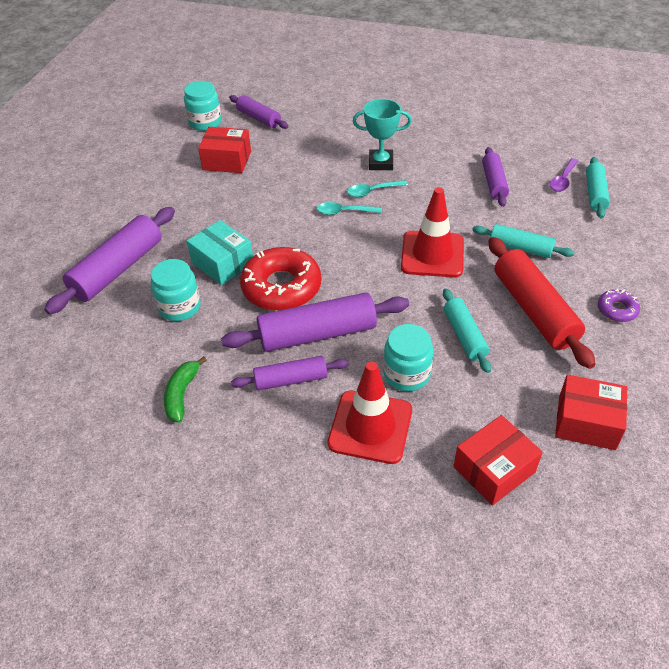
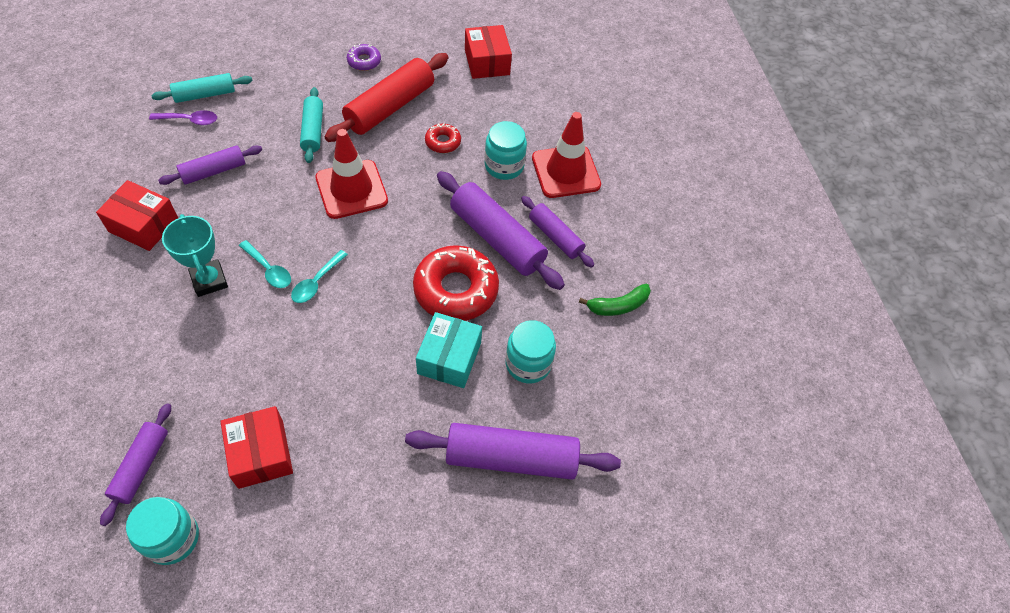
camera: 125 degrees left, 10 degrees up
turquoise spoon [317,202,382,215] -> turquoise spoon turned 60 degrees clockwise [291,250,348,303]
turquoise rolling pin [443,289,491,373] -> red donut [425,123,461,153]
red box [453,415,543,506] -> red box moved to [96,180,178,251]

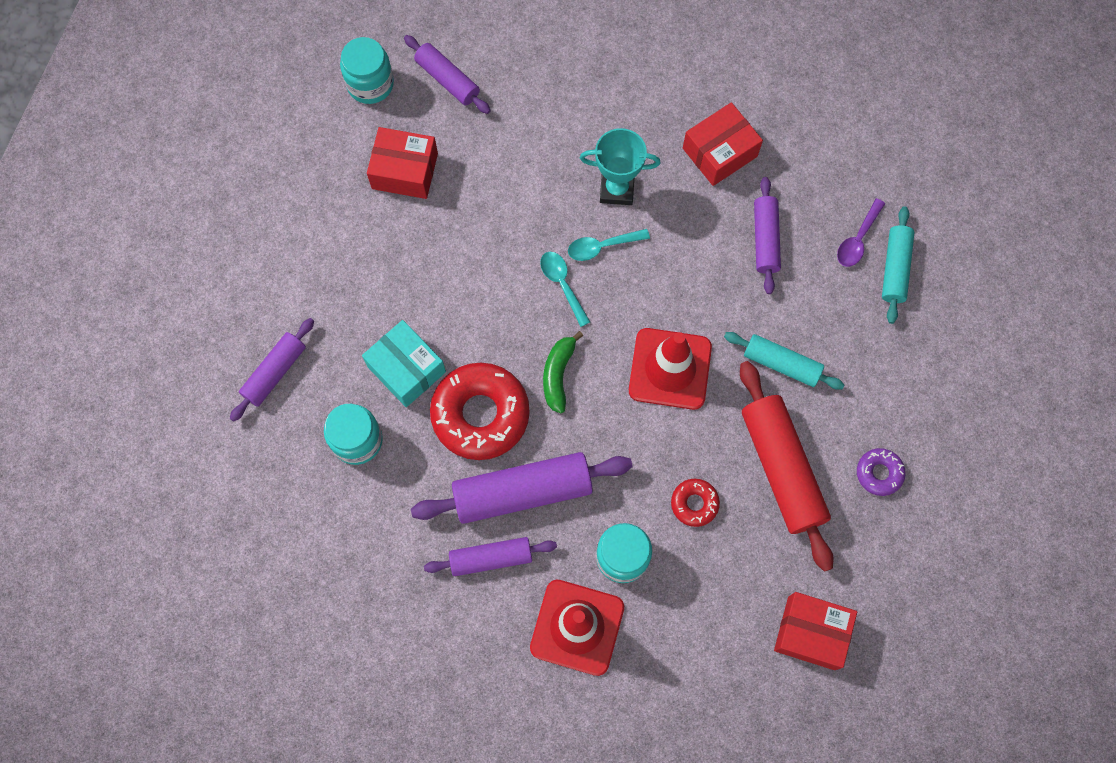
camera: 125 degrees right, 15 degrees up
purple rolling pin [405,423,621,480] -> purple rolling pin [230,318,314,422], size x0.59
green banana [579,284,651,316] -> green banana moved to [543,331,583,414]

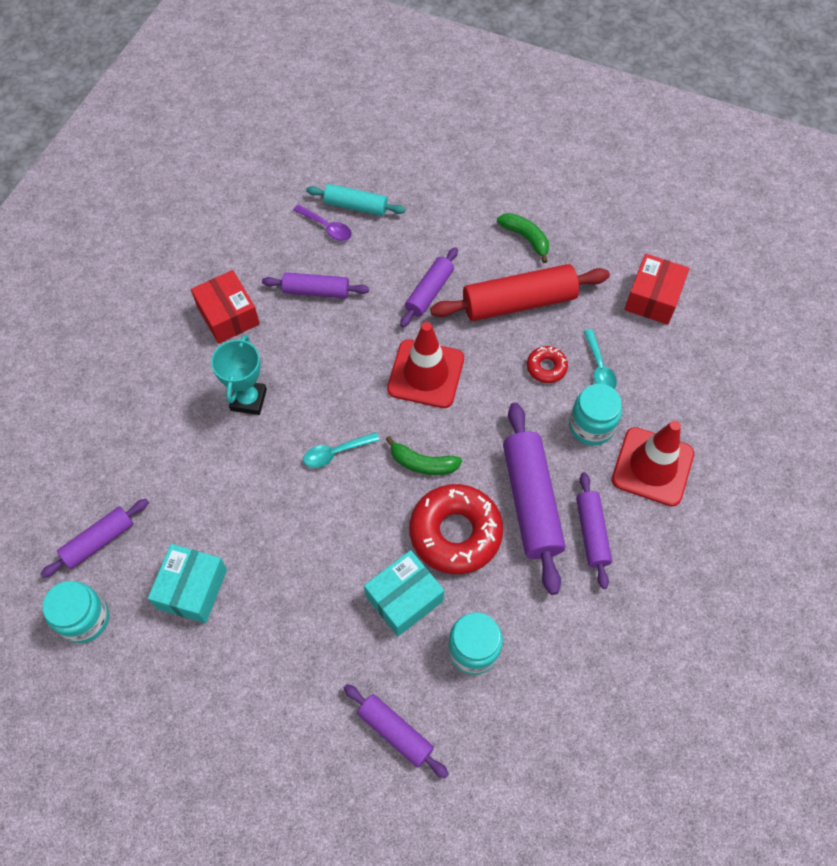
camera: 85 degrees left, 10 degrees down
red box [367,127,438,199] -> turquoise box [148,544,227,623]
turquoise spoon [568,229,650,261] -> turquoise spoon moved to [583,329,617,389]
turquoise rolling pin [724,332,844,390] -> purple rolling pin [400,247,458,327]
purple donut [857,448,905,496] -> green banana [497,213,549,263]

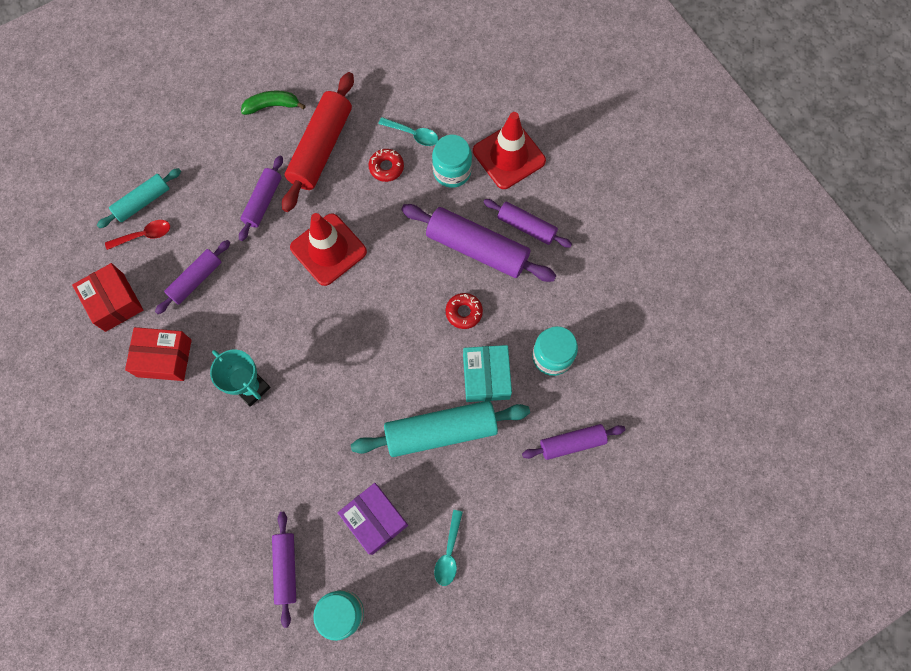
camera: 55 degrees left, 10 degrees up
turquoise box [148,544,227,623] -> purple box [338,483,408,555]
purple spoon [293,205,352,241] -> red spoon [105,220,170,250]
turquoise spoon [303,432,380,468] -> turquoise spoon moved to [434,510,463,586]
green banana [385,436,462,475] -> none
purple rolling pin [400,247,458,327] -> purple rolling pin turned 45 degrees clockwise [239,156,283,241]
red donut [409,484,503,574] -> red donut [446,293,483,329], size x0.48
red box [624,254,689,325] -> red box moved to [72,263,143,332]
none -> turquoise rolling pin [351,401,530,457]

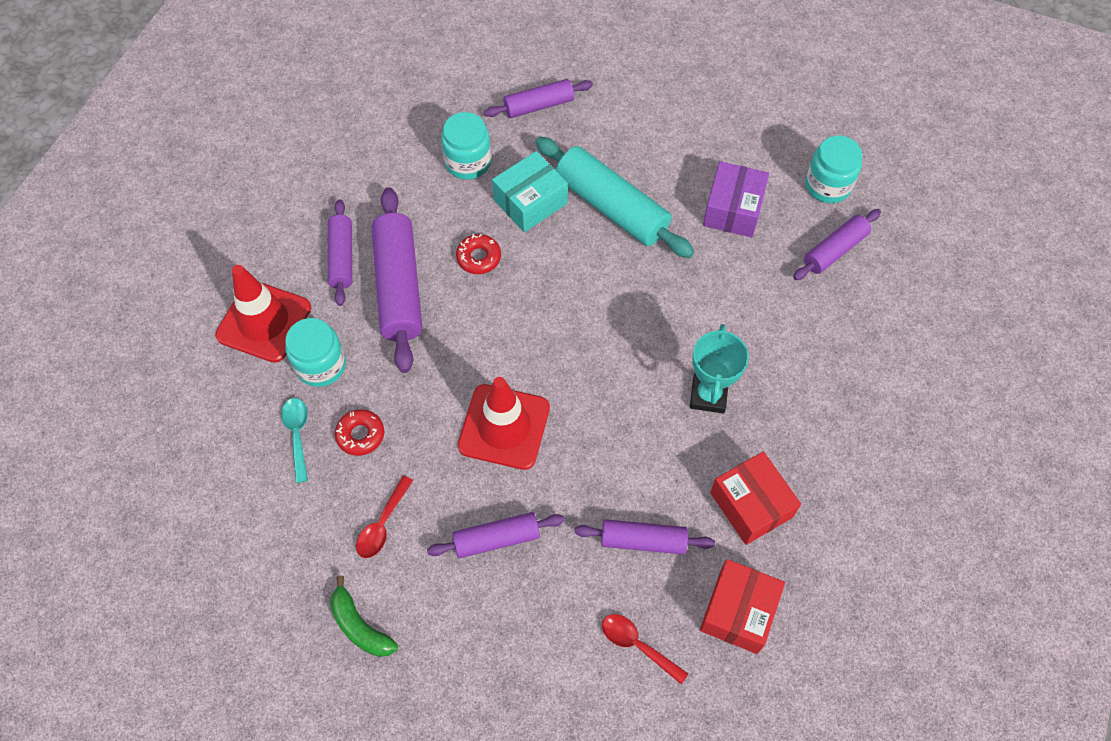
camera: 125 degrees left, 10 degrees down
turquoise rolling pin [97,168,181,228] -> none
red rolling pin [282,72,354,212] -> red spoon [356,475,413,558]
turquoise spoon [434,510,463,586] -> none
purple rolling pin [522,424,625,460] -> purple rolling pin turned 60 degrees counterclockwise [484,79,593,118]

